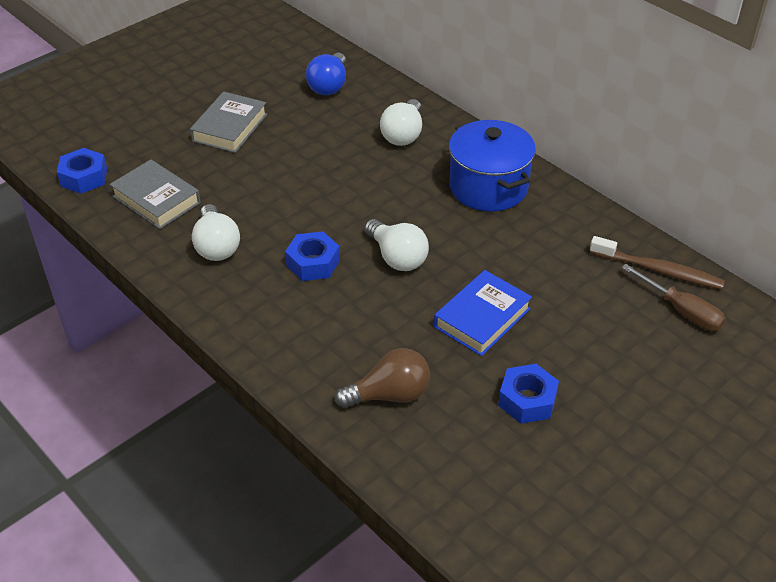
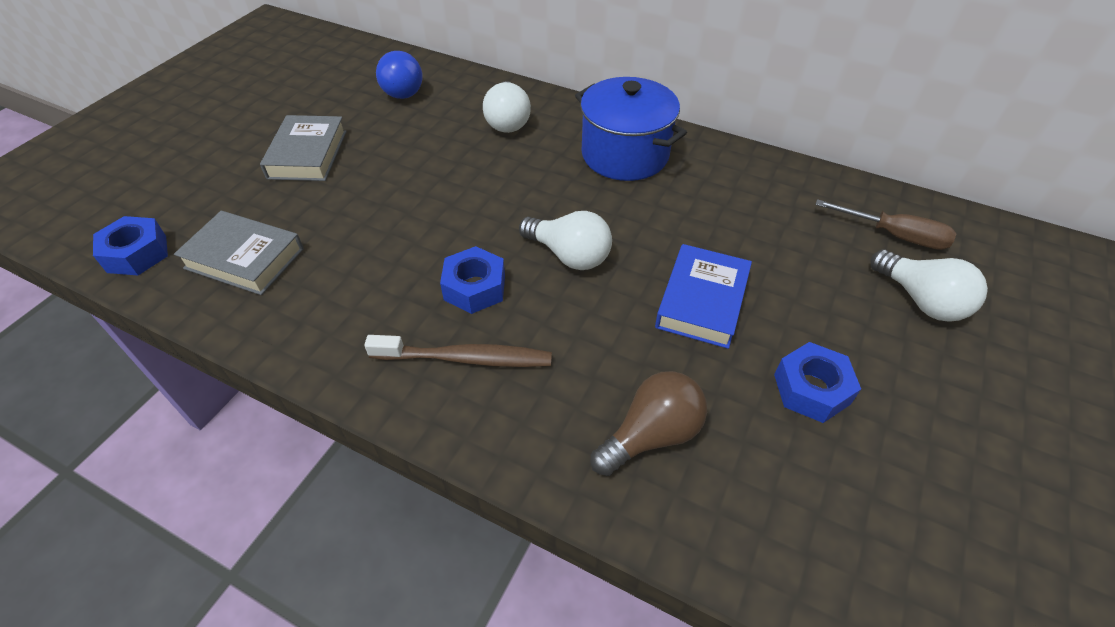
camera: 20 degrees left, 5 degrees up
white light bulb [192,204,240,261] -> white light bulb moved to [870,250,988,322]
brown toothbrush [590,236,725,290] -> brown toothbrush moved to [364,335,552,367]

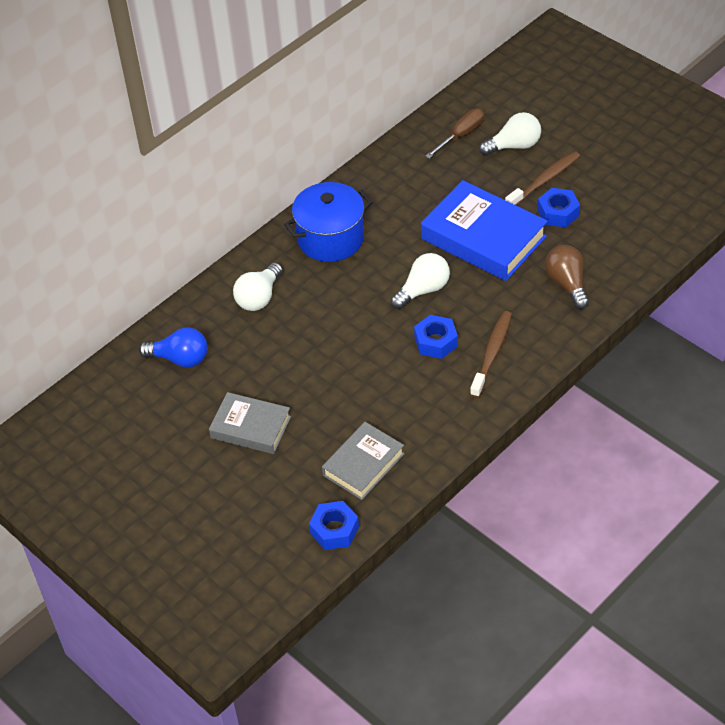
camera: 70 degrees left, 0 degrees up
white light bulb [483,81,531,133] -> white light bulb turned 105 degrees clockwise [233,262,283,311]
blue book [655,244,752,349] -> blue book [421,180,548,281], size x1.64
none -> brown toothbrush [505,151,580,206]

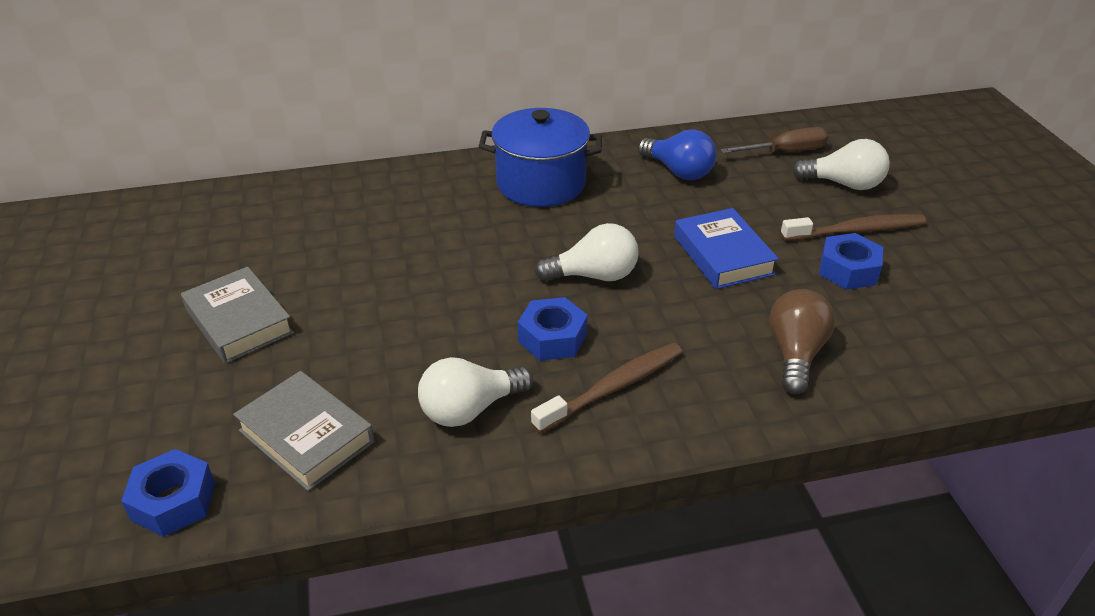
camera: 30 degrees right, 10 degrees down
blue light bulb [139,327,207,368] -> blue light bulb moved to [638,129,717,180]
white light bulb [233,262,283,311] -> white light bulb moved to [418,357,533,427]
grey book [322,422,404,500] -> grey book turned 60 degrees clockwise [233,371,375,491]
blue book [421,180,548,281] -> blue book [674,208,779,289], size x0.61

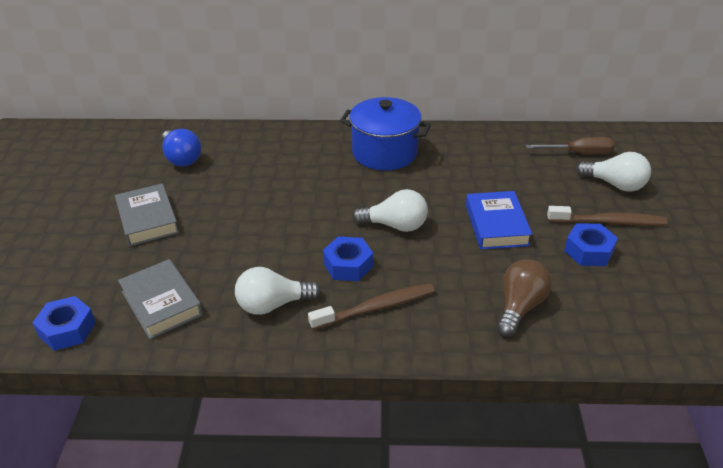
camera: 15 degrees right, 0 degrees up
blue light bulb [638,129,717,180] -> blue light bulb moved to [162,129,201,166]

